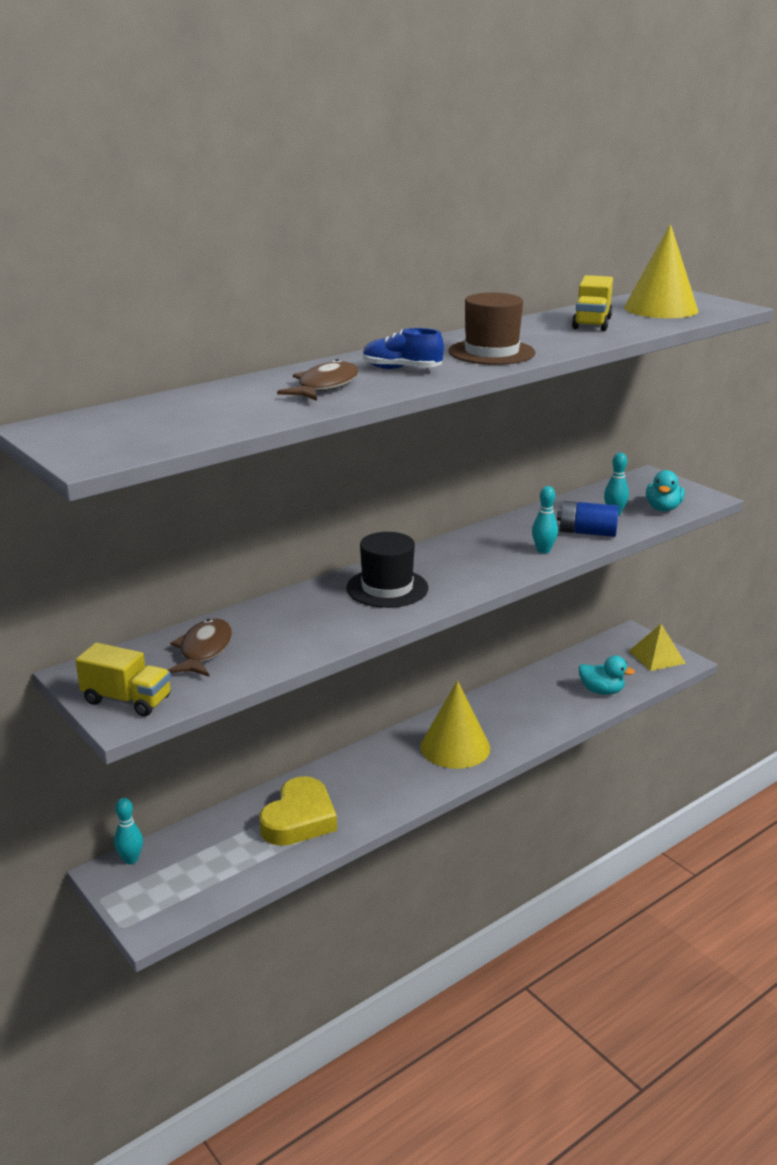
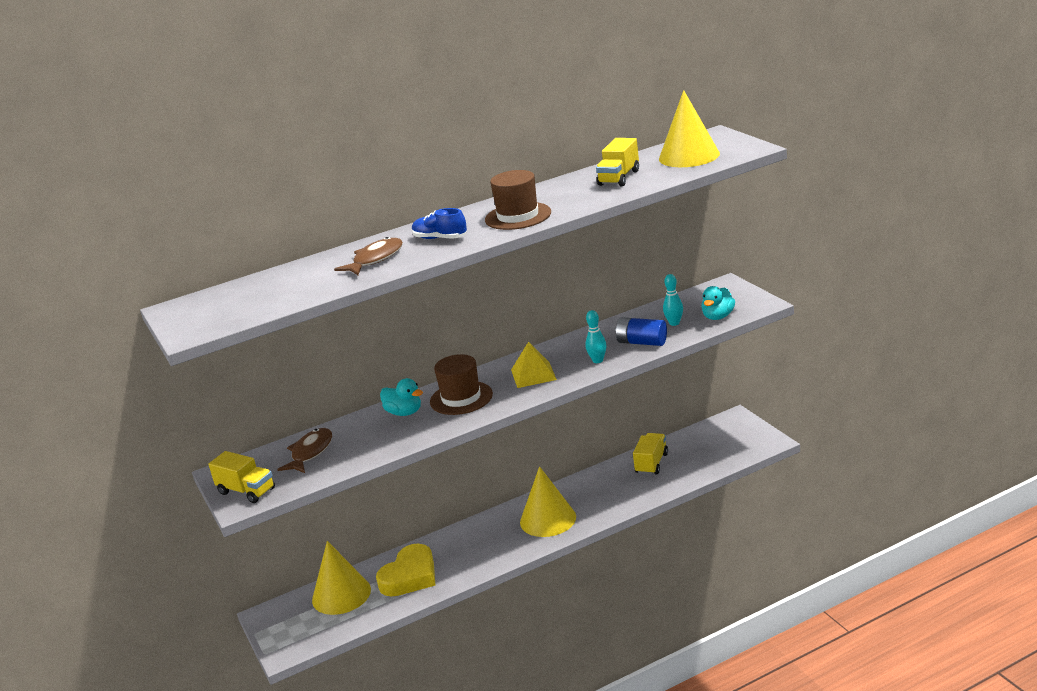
camera: 15 degrees right, 0 degrees up
turquoise bowling pin [114,798,143,864] -> none
black hat [346,532,428,608] -> brown hat [430,354,493,415]
turquoise duck [579,656,635,695] -> turquoise duck moved to [380,378,423,416]
yellow pyramid [629,624,686,671] -> yellow pyramid moved to [511,342,557,388]
none -> yellow cone [312,541,371,615]
none -> yellow truck [633,433,668,475]

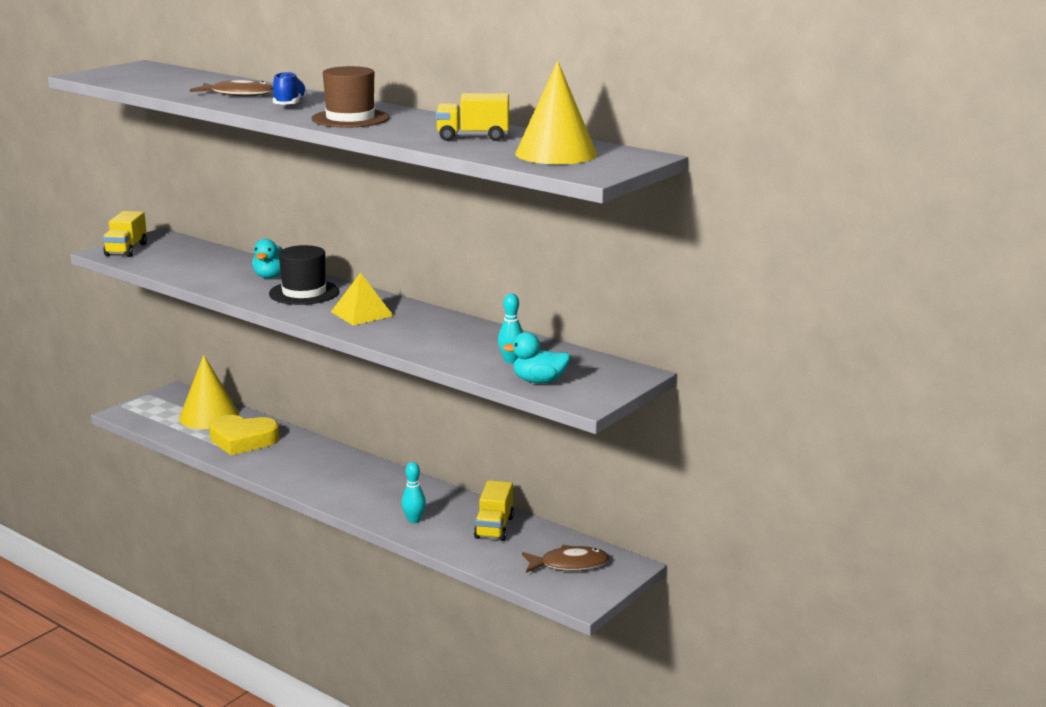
camera: 60 degrees right, 5 degrees down
brown fish [277,428,332,473] -> brown fish moved to [522,545,609,573]
brown hat [430,354,493,415] -> black hat [269,245,339,305]
yellow cone [520,466,576,537] -> none
turquoise bowling pin [585,310,607,363] -> turquoise bowling pin moved to [402,462,426,523]
blue battery [616,317,667,346] -> none
yellow truck [633,433,668,475] -> yellow truck turned 105 degrees clockwise [474,480,514,541]

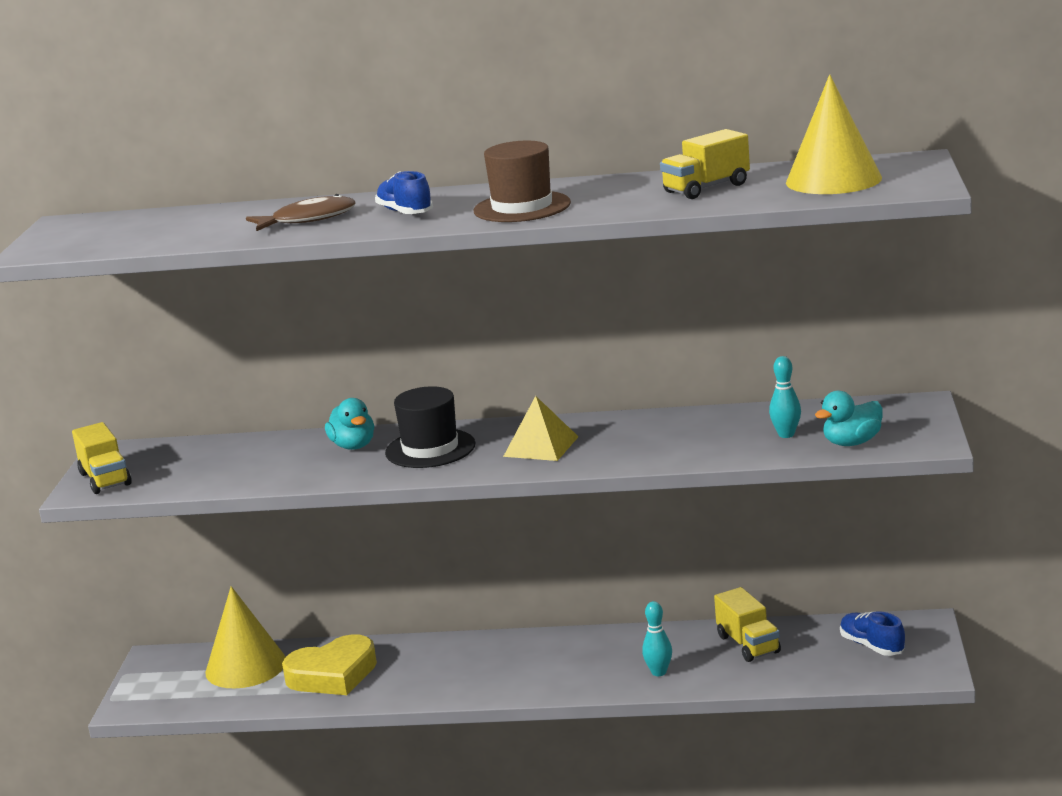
camera: 30 degrees left, 0 degrees up
brown fish [522,545,609,573] -> blue shoe [840,611,905,656]

